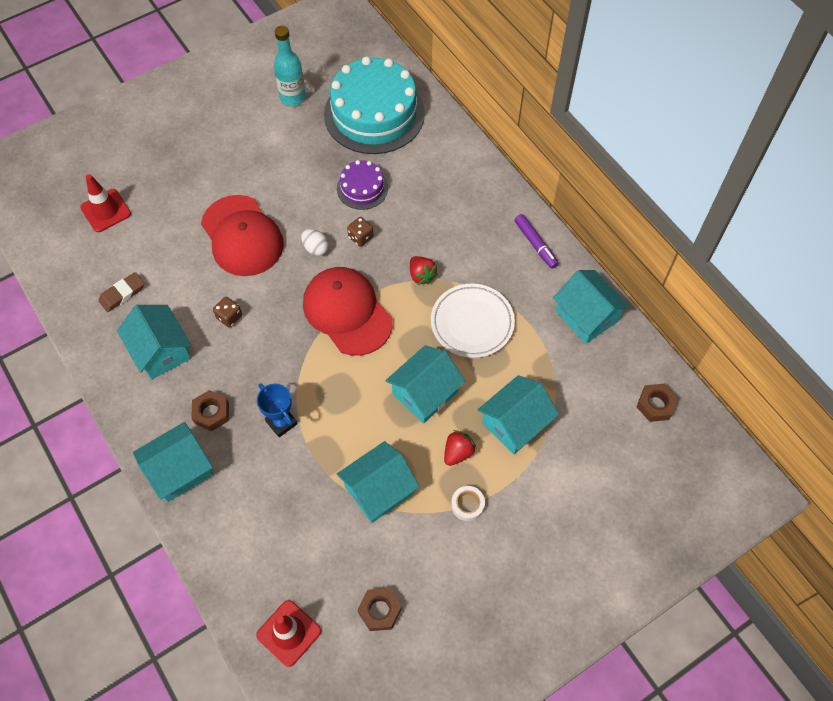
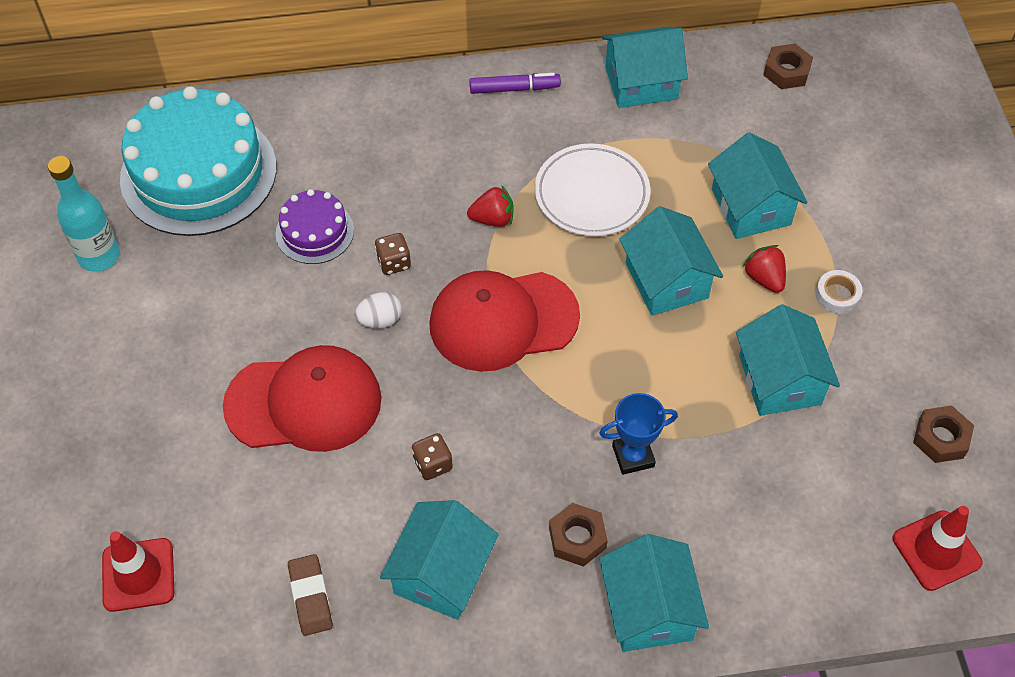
camera: 65 degrees left, 5 degrees down
turquoise house [117,305,192,380] -> turquoise house turned 60 degrees counterclockwise [380,500,499,620]

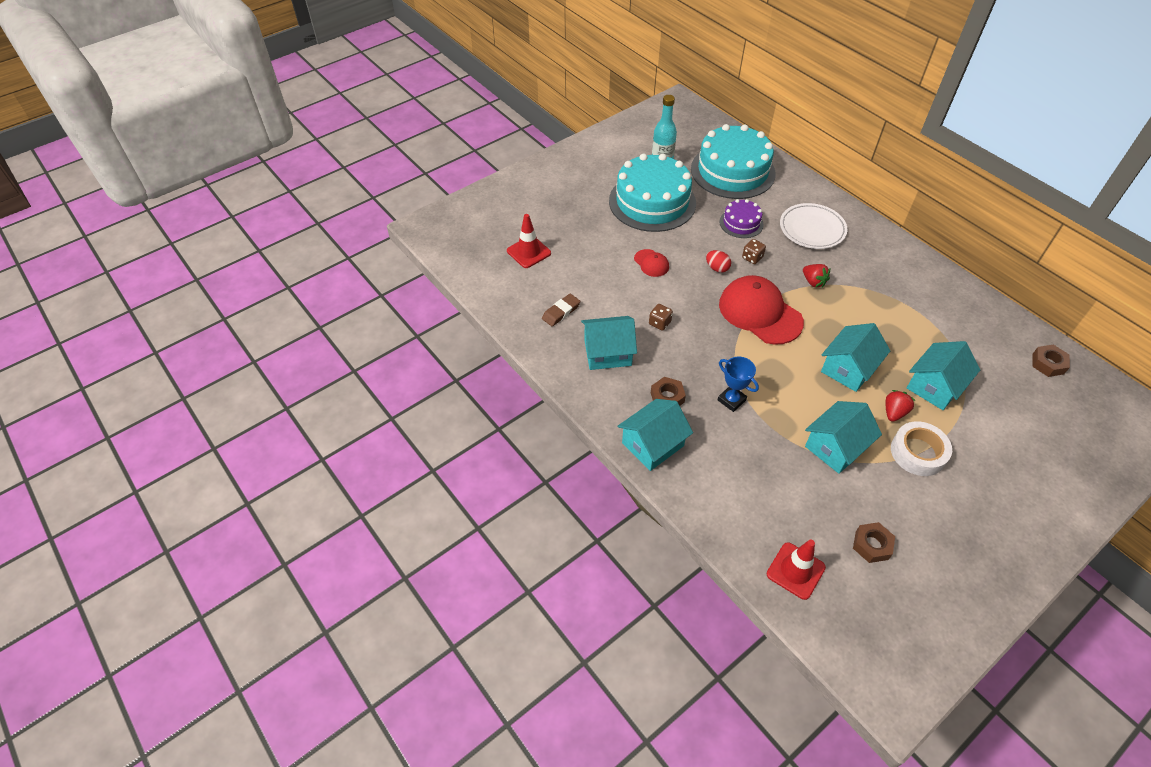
camera: 60 degrees right, 5 degrees down
red cap [223,345,381,452] -> red cap [634,249,669,277], size x0.47
white egg [355,292,402,328] -> red egg [706,250,731,273]
purple marker [470,73,561,94] -> none
white plate [535,143,650,236] -> white plate moved to [780,203,848,249]
turquoise house [602,27,688,108] -> none
white tape [815,270,863,314] -> white tape [891,421,952,476], size x1.79
none -> turquoise cake [609,154,696,232]

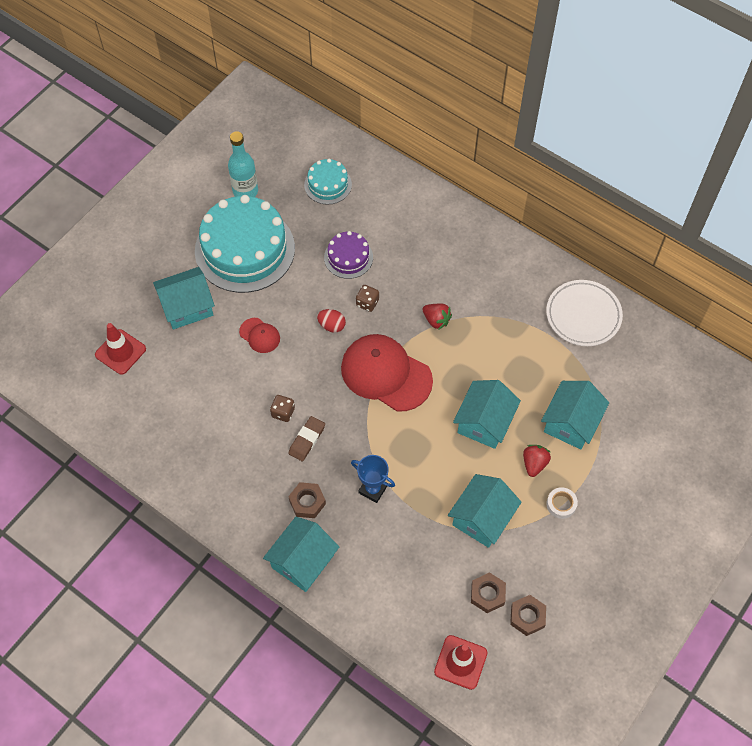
camera: 15 degrees left, 10 degrees up
brown eraser [542,294,580,327] -> brown eraser moved to [288,416,325,461]
turquoise house [581,316,637,370] -> turquoise house moved to [153,267,215,329]
turquoise cake [691,124,776,199] -> turquoise cake [304,159,352,205], size x0.49
white plate [780,203,848,249] -> white plate moved to [546,280,623,346]
white tape [891,421,952,476] -> white tape [546,487,578,519], size x0.56
brown nut [1032,345,1070,377] -> brown nut moved to [471,572,506,613]

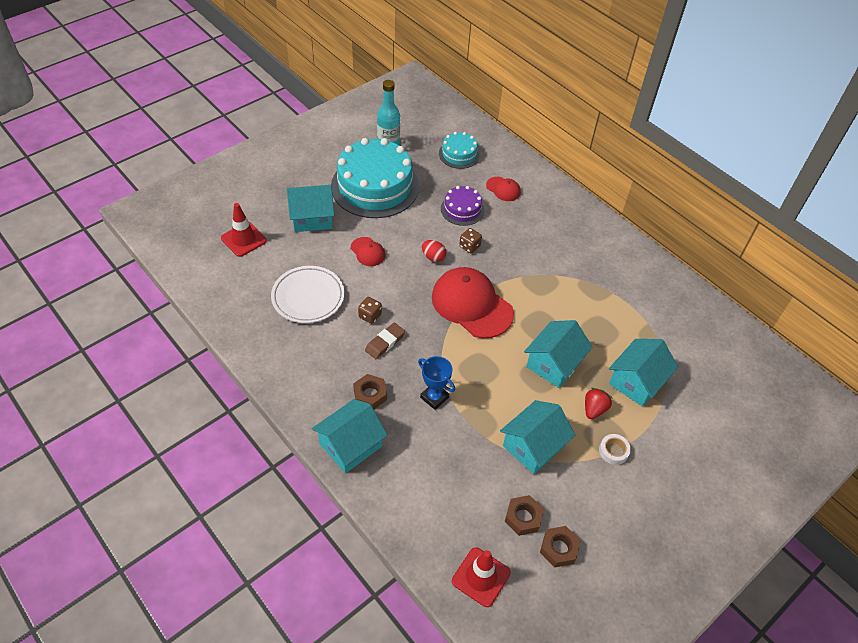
camera: 10 degrees right, 10 degrees down
red strawberry [423,304,452,330] -> none
white plate [546,280,623,346] -> white plate moved to [271,266,345,323]
none -> red cap [486,177,521,201]

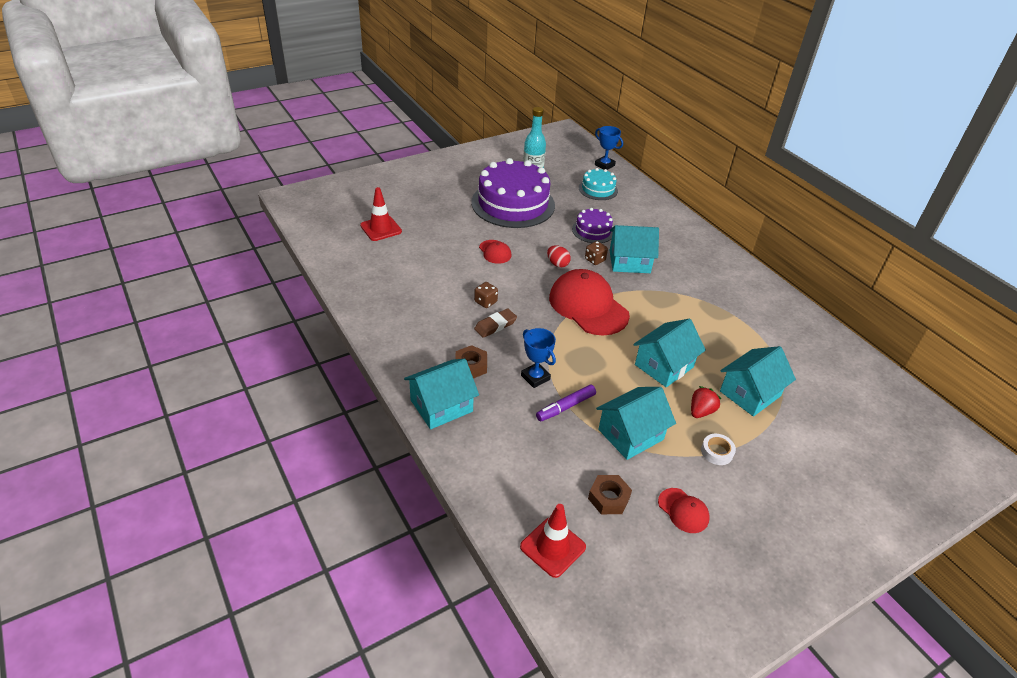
camera: 10 degrees right, 10 degrees down
white plate [271,266,345,323] -> none
turquoise house [287,185,334,232] -> turquoise house moved to [610,225,659,273]
turquoise cake [331,138,419,218] -> purple cake [471,158,555,228]
red cap [486,177,521,201] -> red cap moved to [658,488,710,533]
brown nut [540,526,581,568] -> none
none -> purple marker [536,384,596,422]
none -> blue trophy [595,126,623,170]

